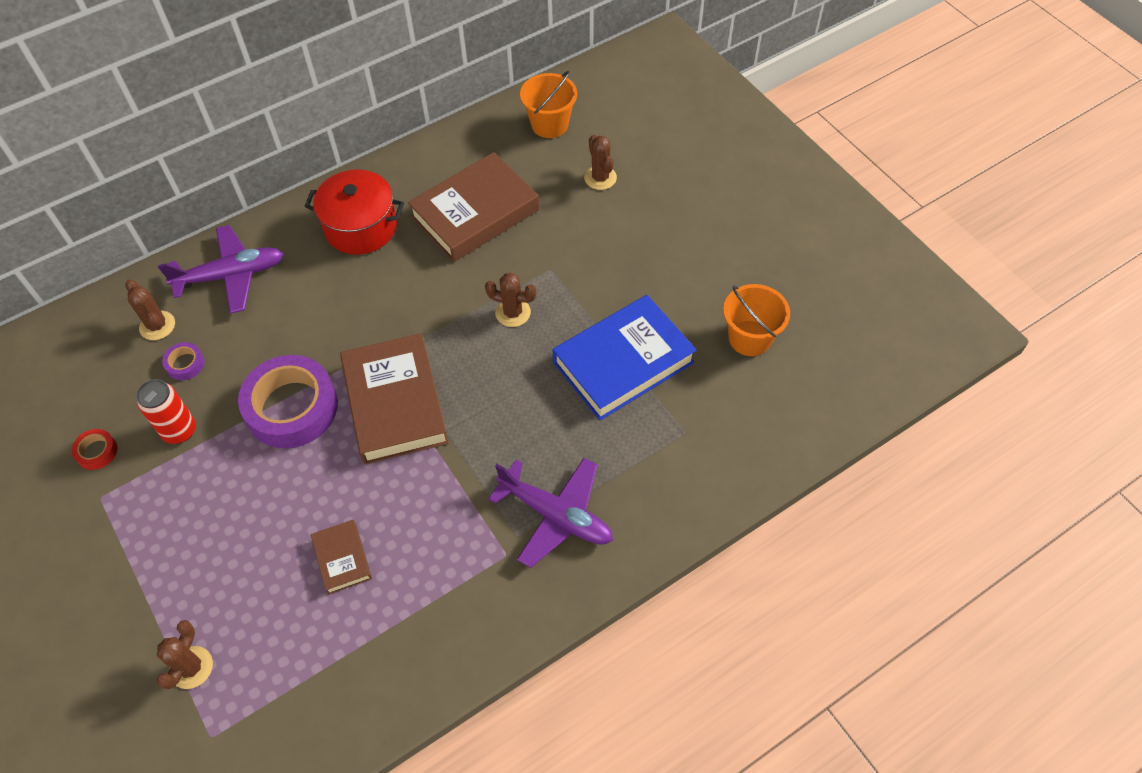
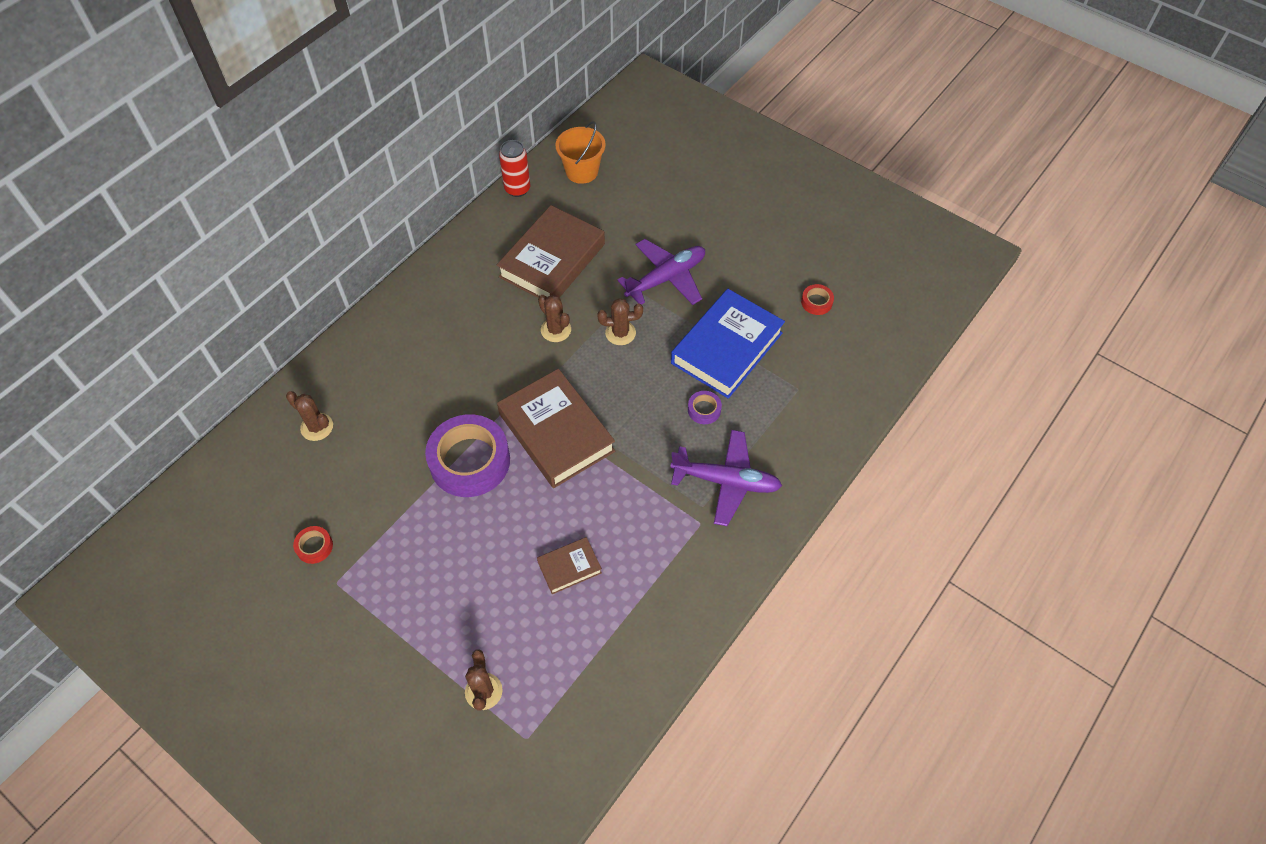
camera: 20 degrees left, 0 degrees up
red can [136,379,196,444] -> red can moved to [499,140,531,197]
purple plane [158,225,283,314] -> purple plane moved to [617,239,705,305]
purple tape [162,342,205,380] -> purple tape moved to [688,391,722,424]
red pot [304,170,404,255] -> none
brown book [311,520,372,595] -> brown book turned 75 degrees counterclockwise [537,537,602,594]
brown cactus [584,135,617,190] -> brown cactus moved to [538,295,571,342]
orange bucket [723,284,790,356] -> red tape [801,284,834,315]

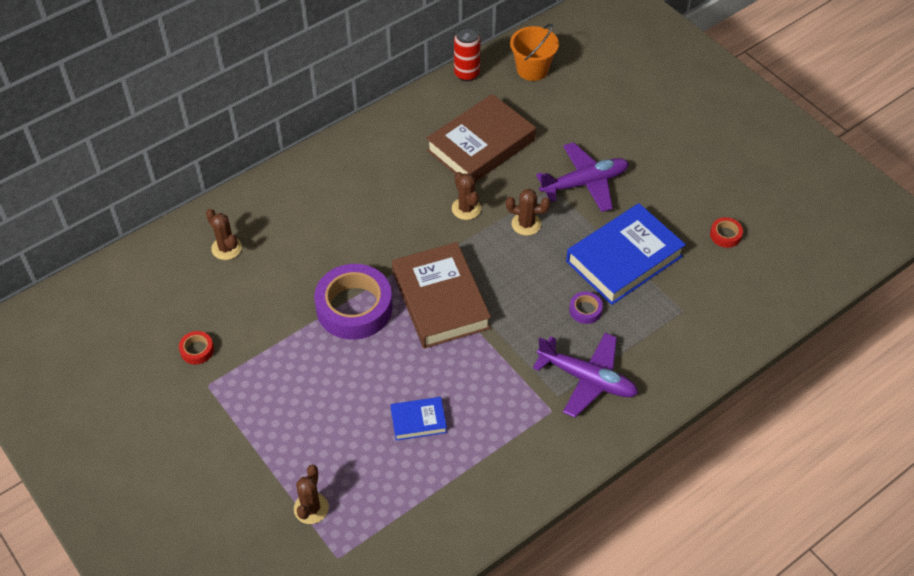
camera: 15 degrees right, 5 degrees down
brown book [537,537,602,594] -> blue book [390,397,447,441]

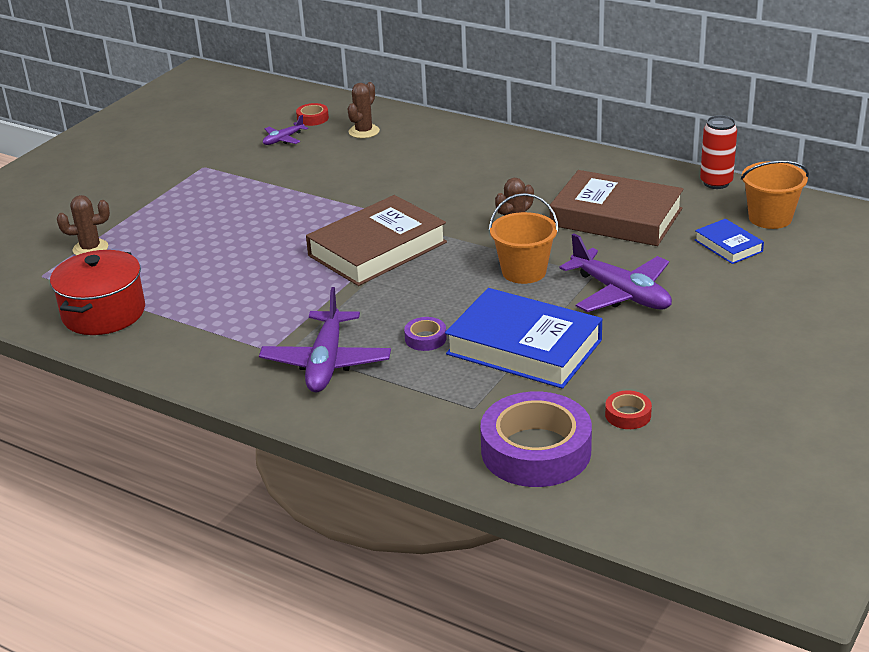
camera: 70 degrees right, 20 degrees down
red tape [179,331,214,364] -> red tape moved to [296,103,329,126]
purple tape [314,264,393,340] -> purple tape moved to [480,392,592,487]
blue book [390,397,447,441] -> blue book moved to [695,219,764,264]
brown cactus [506,189,550,236] -> orange bucket [489,193,559,284]
none -> red pot [50,250,145,335]
none -> purple plane [263,115,308,145]

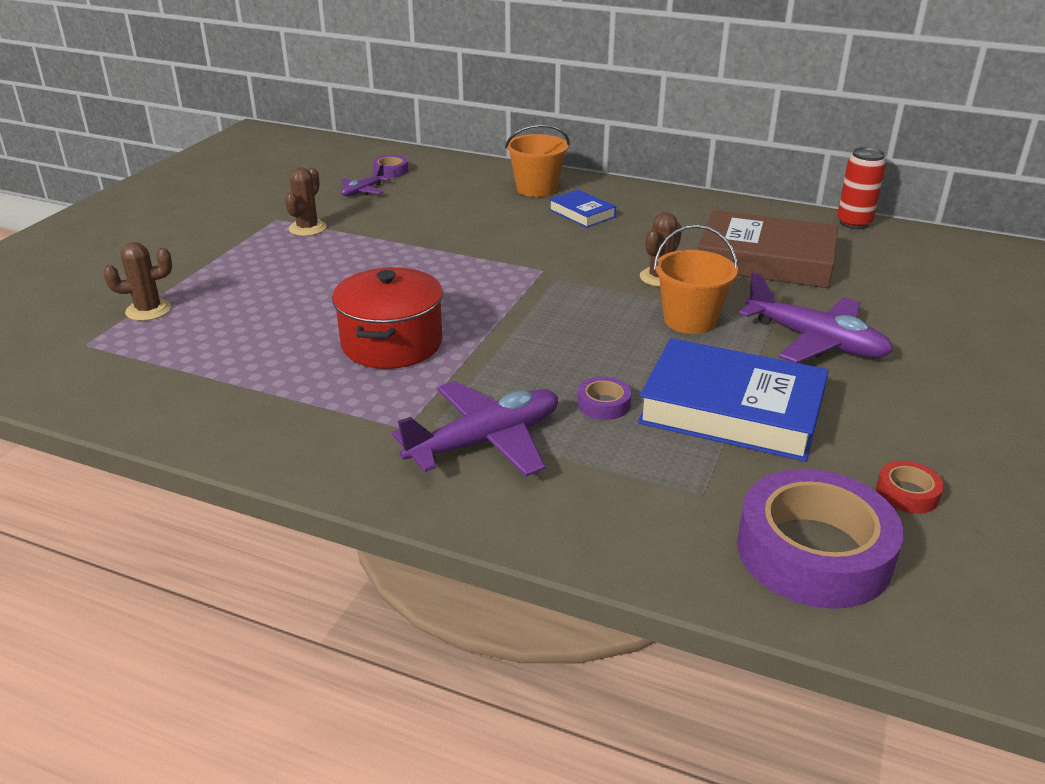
camera: 10 degrees left, 0 degrees up
red pot [50,250,145,335] -> red pot moved to [332,267,443,369]
purple plane [259,287,391,392] -> purple plane turned 120 degrees counterclockwise [392,381,558,477]
red tape [296,103,329,126] -> purple tape [373,155,408,178]
brown book [306,195,447,286] -> none
brown cactus [348,82,380,138] -> brown cactus moved to [285,167,327,236]
blue book [695,219,764,264] -> blue book moved to [549,190,616,228]
orange bucket [741,160,809,229] -> orange bucket moved to [505,125,570,197]

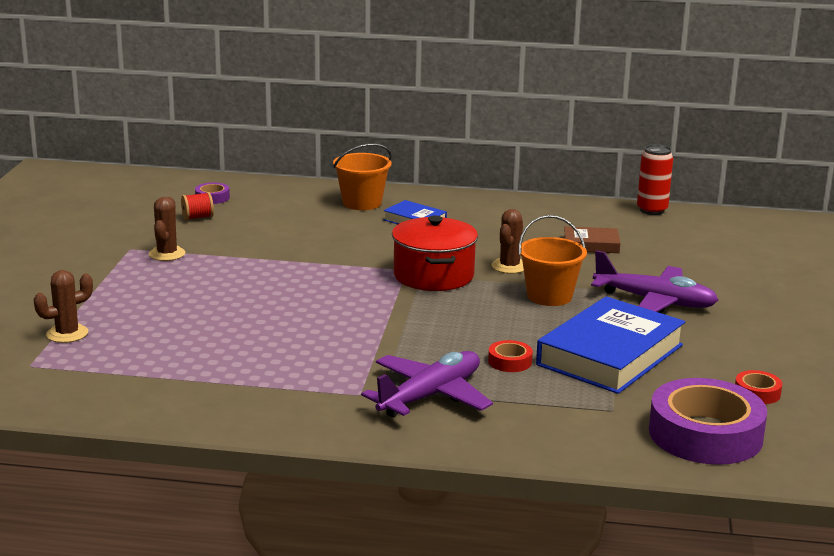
camera: 15 degrees left, 10 degrees down
red pot [332,267,443,369] -> red pot moved to [392,216,478,291]
purple plane [340,164,390,196] -> red spool [181,192,214,220]
purple tape [577,377,631,420] -> red tape [488,340,533,372]
blue book [638,338,829,462] -> blue book turned 60 degrees counterclockwise [536,296,685,394]
brown book [698,210,838,288] -> brown book [563,226,620,253], size x0.49

